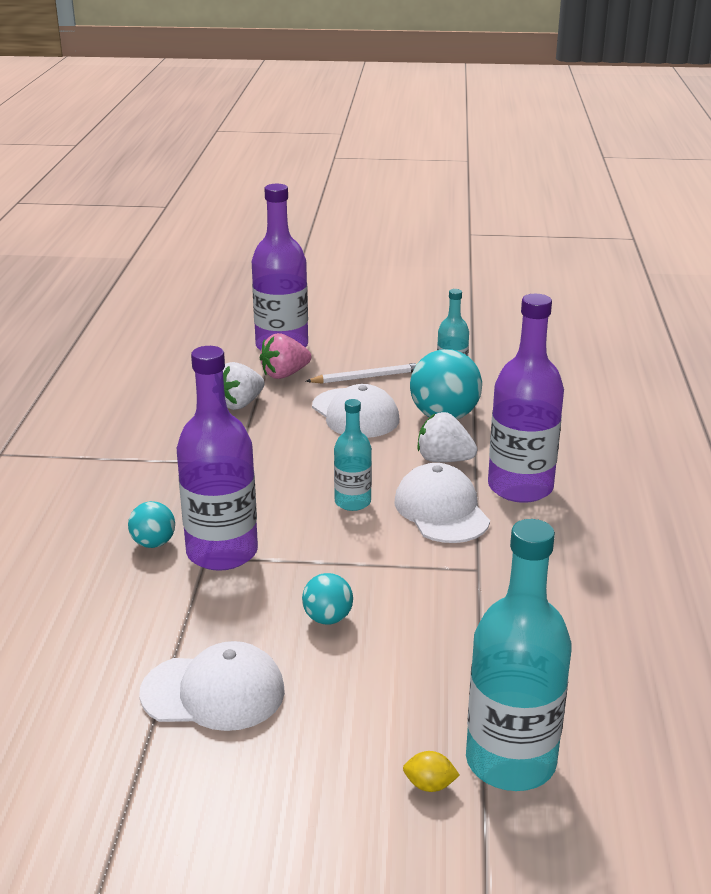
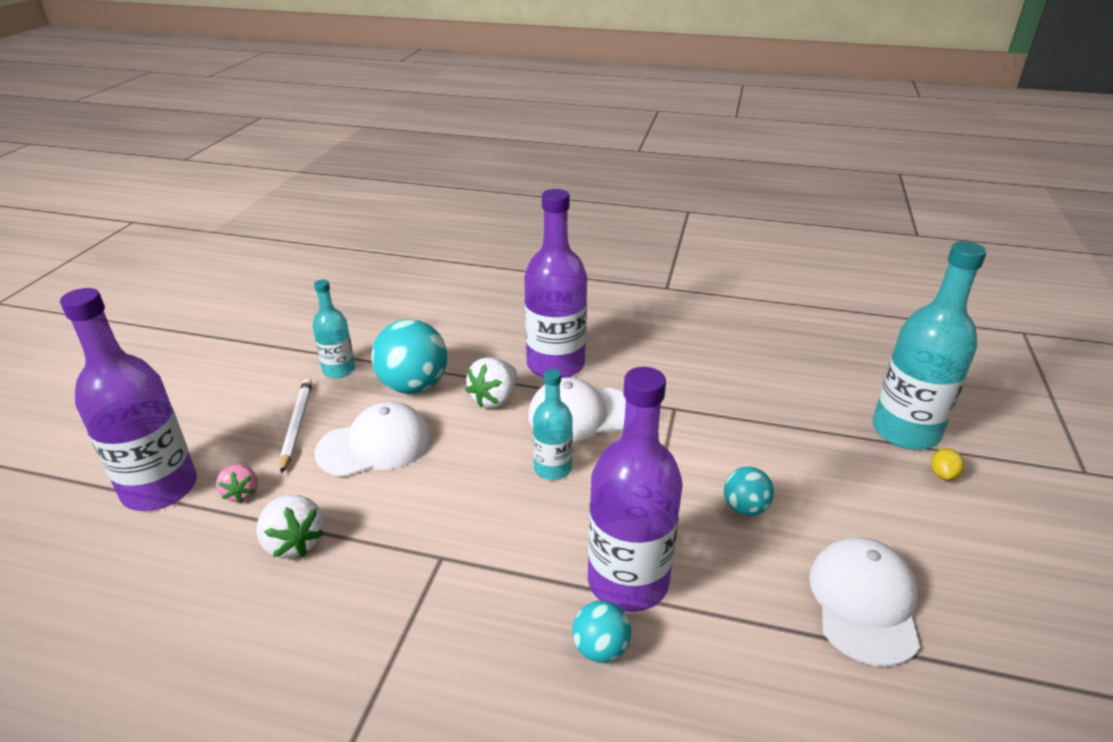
camera: 80 degrees left, 5 degrees up
pink strawberry [260,333,311,379] -> pink strawberry [216,464,258,503], size x0.65

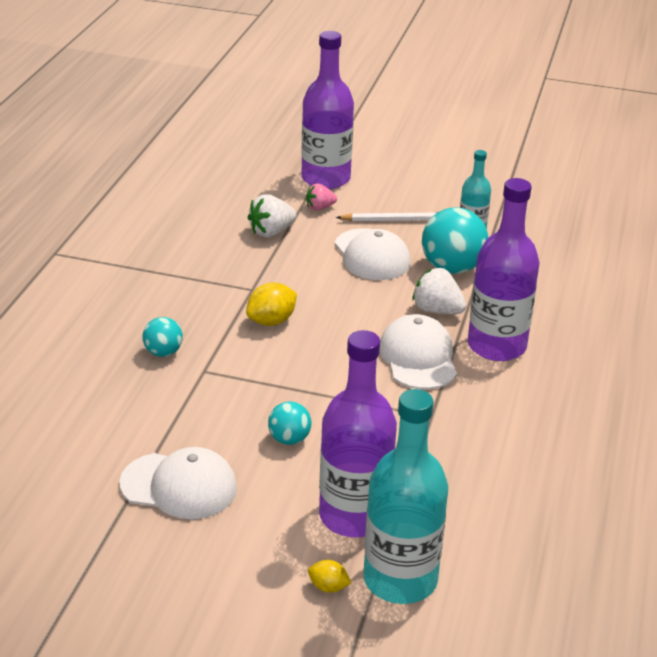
camera: 90 degrees right, 0 degrees up
turquoise bottle [533,369,573,480] -> none
purple bottle [588,367,683,612] -> purple bottle moved to [319,330,397,538]
none -> yellow lemon [246,283,297,326]

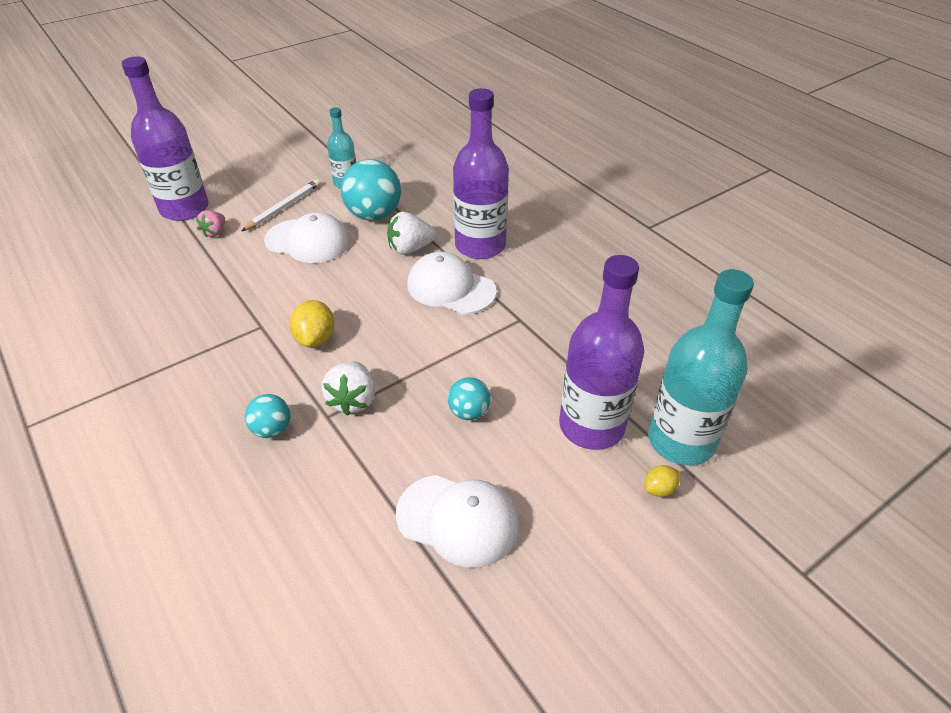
camera: 50 degrees left, 10 degrees up
white cap [119,447,237,519] -> white cap turned 60 degrees clockwise [396,475,519,568]
white strawberry [248,194,296,238] -> white strawberry moved to [321,361,375,416]

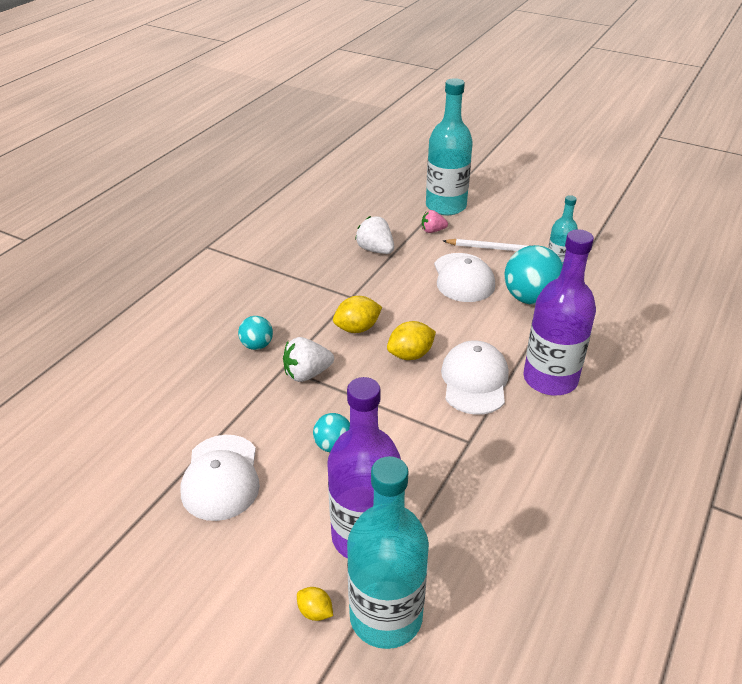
camera: 65 degrees right, 5 degrees down
purple bottle [121,57,208,221] -> turquoise bottle [426,78,473,215]
white strawberry [387,212,436,255] -> white strawberry moved to [355,216,394,254]
none -> yellow lemon [387,321,436,360]

